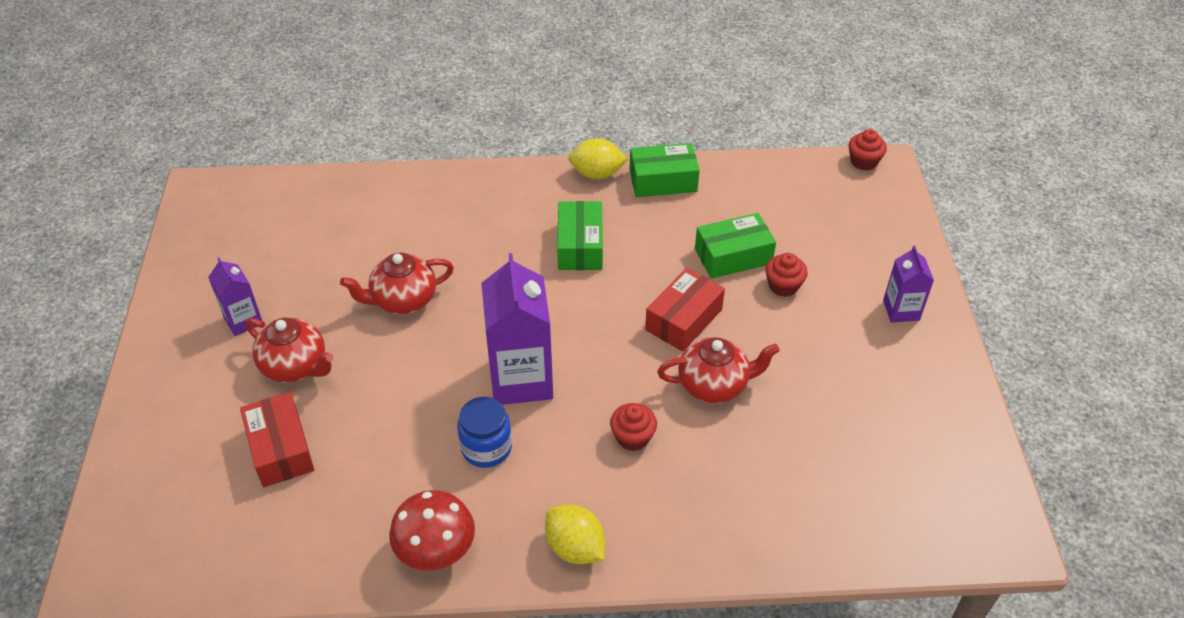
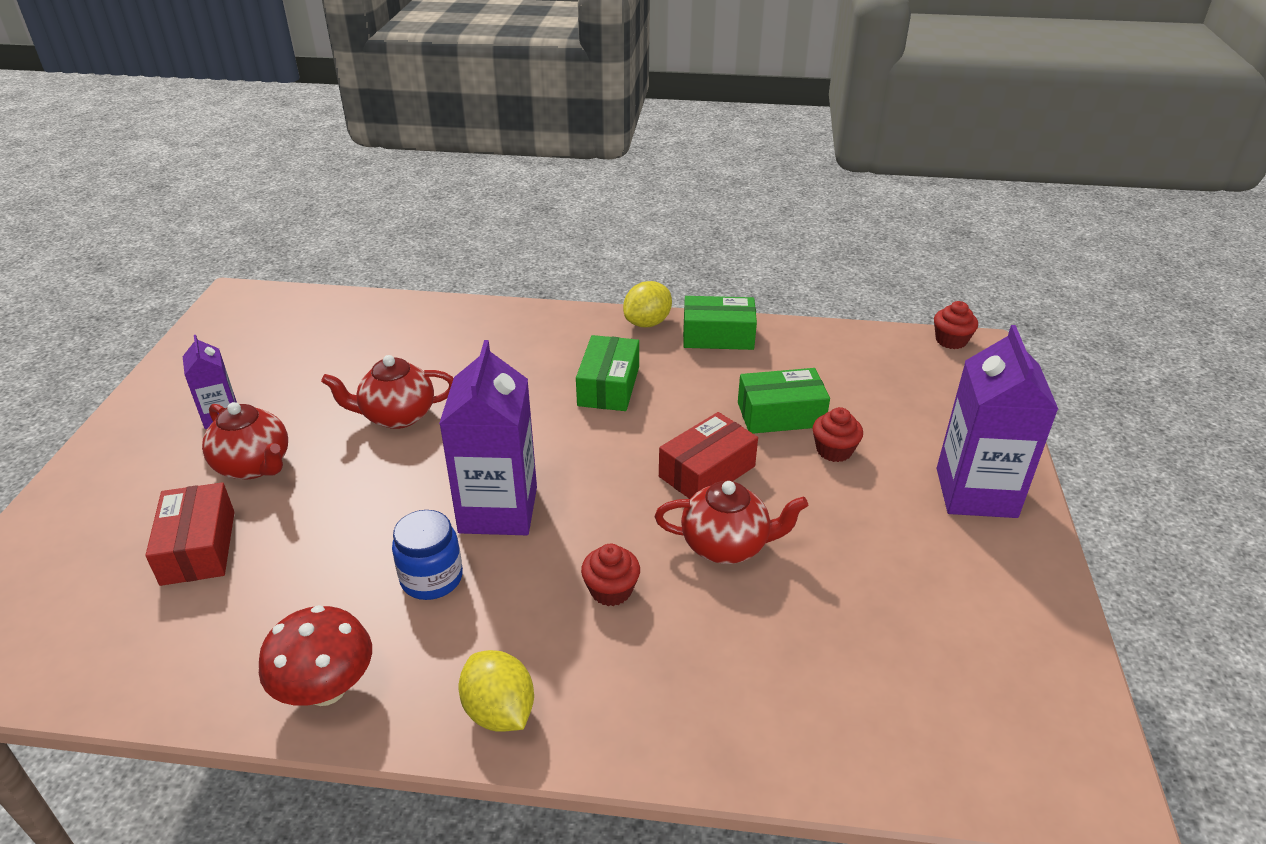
camera: 10 degrees right, 10 degrees down
yellow lemon [568,138,628,179] -> yellow lemon turned 60 degrees counterclockwise [623,281,672,327]
purple carton [883,246,934,323] -> purple carton [937,325,1058,518], size x1.85

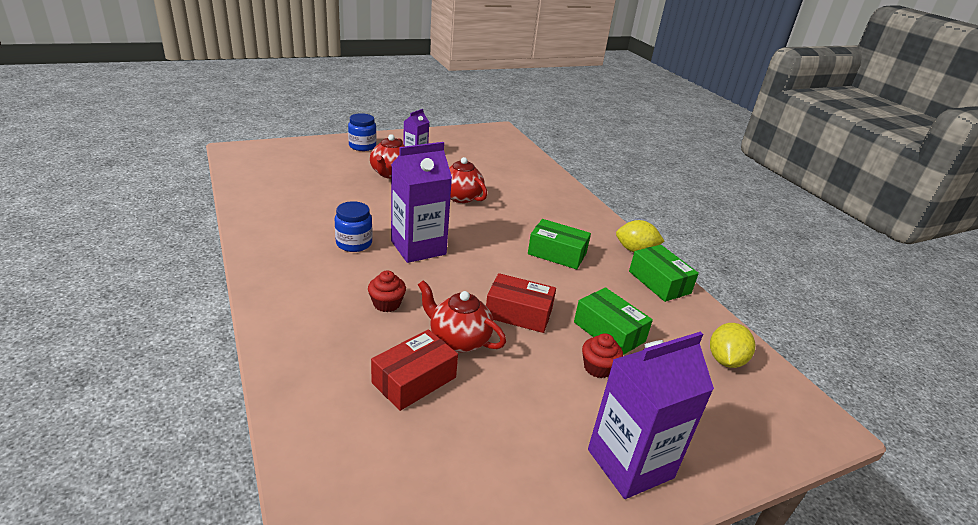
camera: 55 degrees right, 5 degrees down
red box [145,482,234,586] -> red box moved to [371,329,458,411]
red mushroom [259,605,372,706] -> none
yellow lemon [459,650,534,731] -> yellow lemon moved to [710,323,755,368]
green box [576,335,639,411] -> green box turned 45 degrees clockwise [528,219,591,269]
red teapot [655,481,808,564] -> red teapot turned 150 degrees clockwise [418,280,506,352]
red cupcake [934,301,978,349] -> none
none -> blue jar [348,113,377,151]

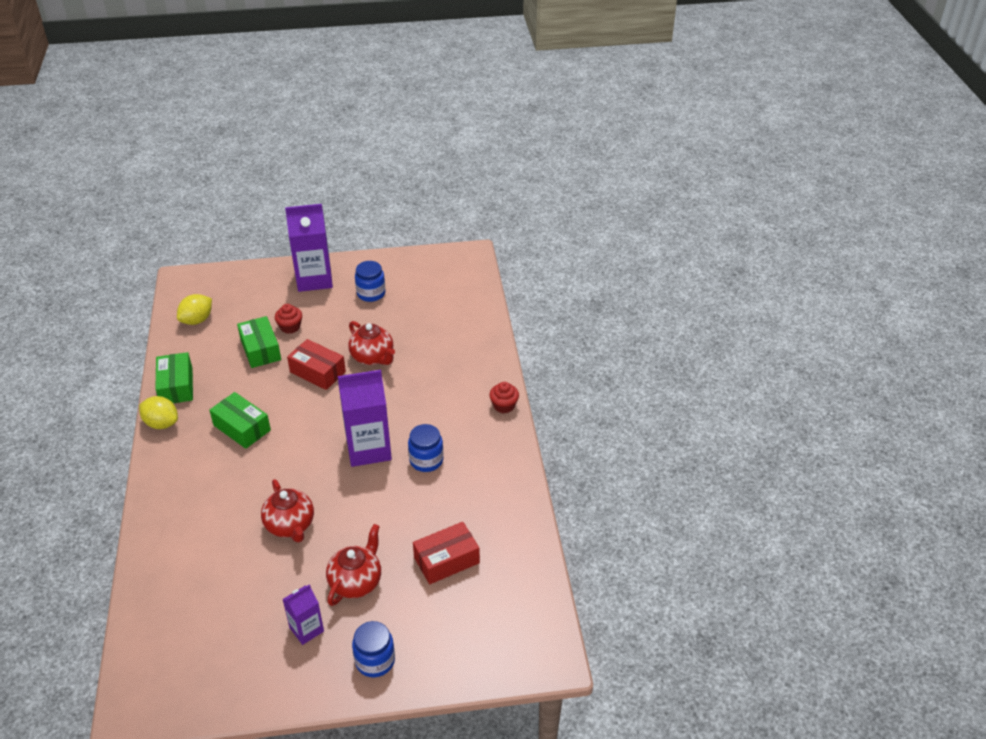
camera: 160 degrees left, 10 degrees up
red cupcake [368,270,406,312] -> red cupcake moved to [489,382,519,413]
red box [371,329,458,411] -> red box moved to [413,522,480,584]
none -> blue jar [355,261,386,302]

